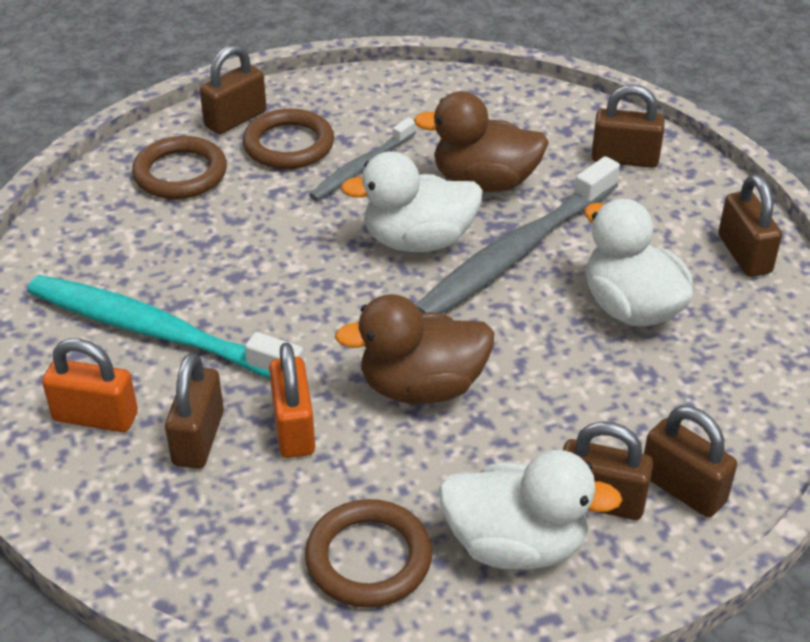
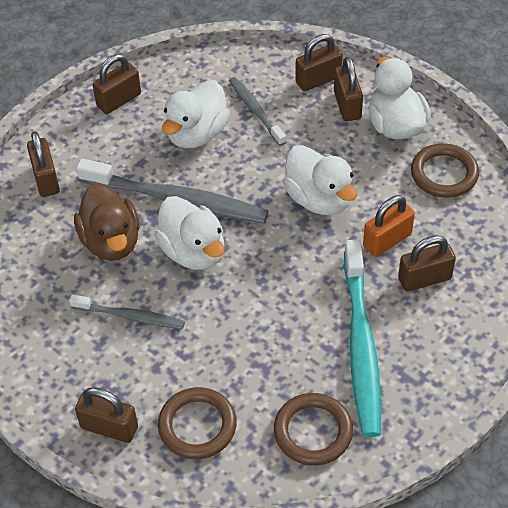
camera: 115 degrees left, 10 degrees up
orange padlock [42,338,138,432] -> none
brown ring [243,109,334,169] -> brown ring moved to [274,393,353,466]
brown duck [334,294,494,404] -> white duck [283,145,357,215]
brown padlock [644,406,737,517] -> brown padlock turned 45 degrees clockwise [295,34,343,91]
none -> grey toothbrush [229,77,286,146]

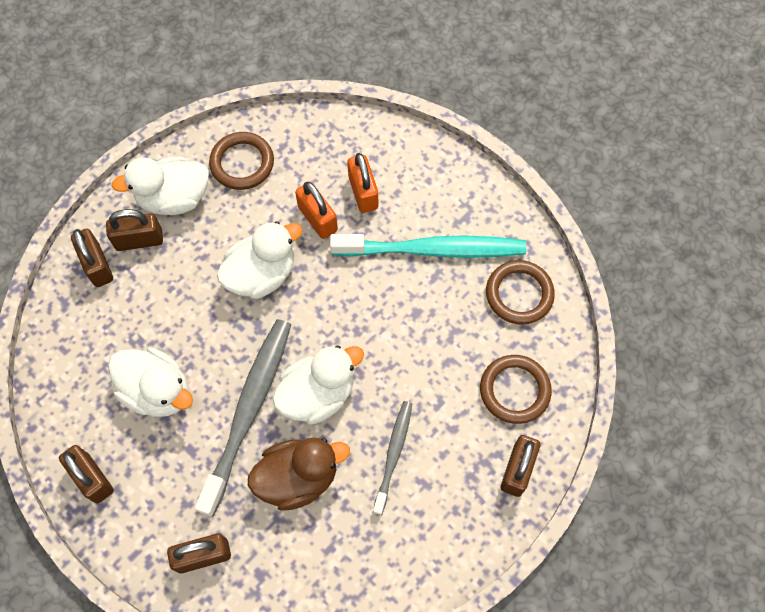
camera: 90 degrees left, 15 degrees up
grey toothbrush [229,77,286,146] -> none
brown padlock [398,235,456,292] -> orange padlock [347,153,378,213]

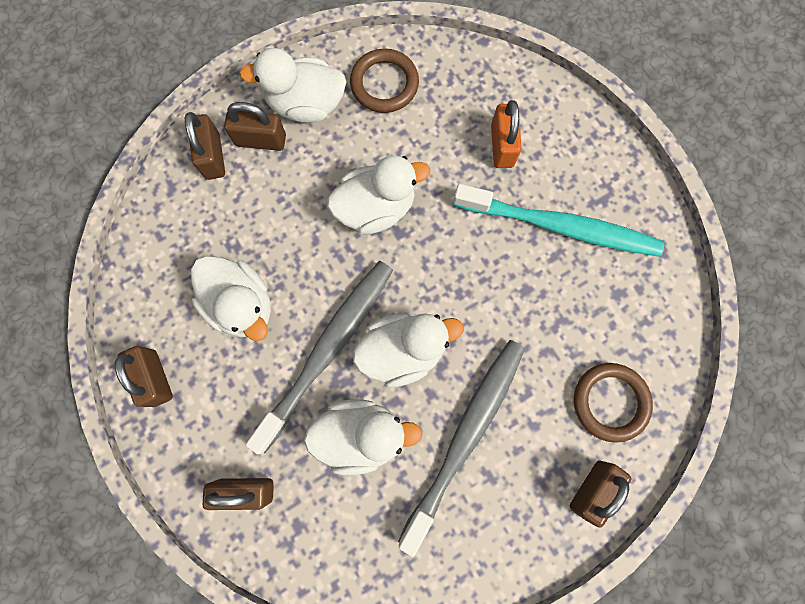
camera: 15 degrees right, 10 degrees up
brown duck [248,437,350,511] -> white duck [304,400,423,475]
orange padlock [295,182,338,239] -> none
grey toothbrush [373,401,412,515] -> grey toothbrush [398,340,525,557], size x1.81
brown ring [486,260,555,325] -> none

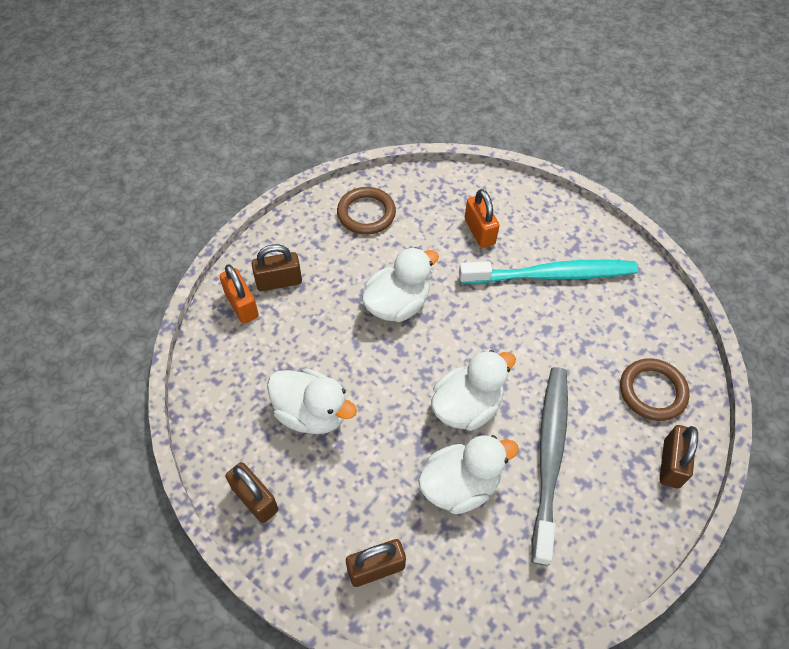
camera: 20 degrees left, 20 degrees down
brown padlock [185,112,225,180] -> orange padlock [219,264,259,324]
white duck [239,48,346,123] -> none
grey toothbrush [246,261,393,454] -> none

